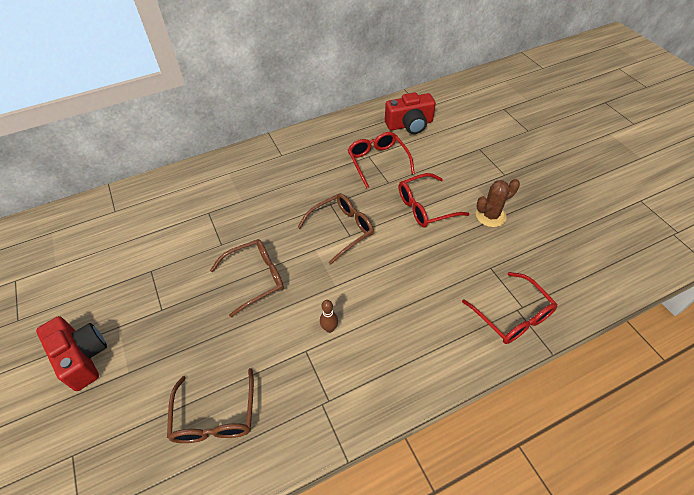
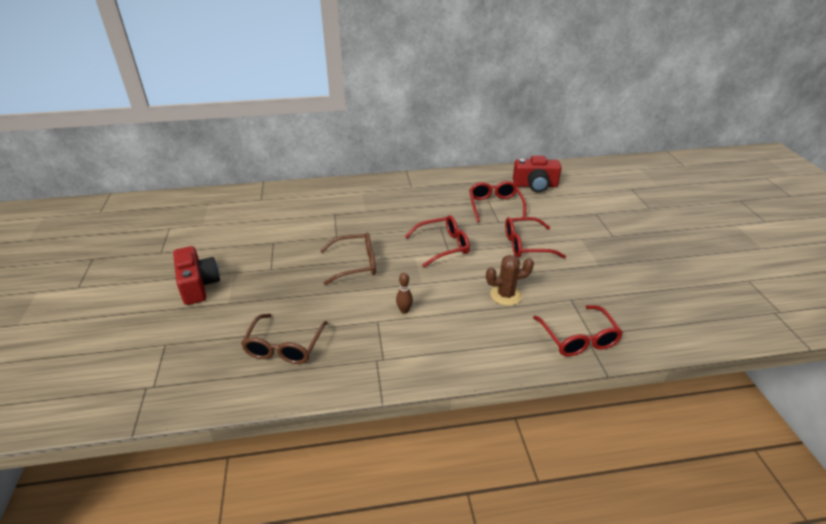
camera: 15 degrees right, 15 degrees down
brown glasses [297,193,374,264] -> red glasses [405,215,470,267]
brown cactus [476,179,520,227] -> brown cactus moved to [486,255,534,306]

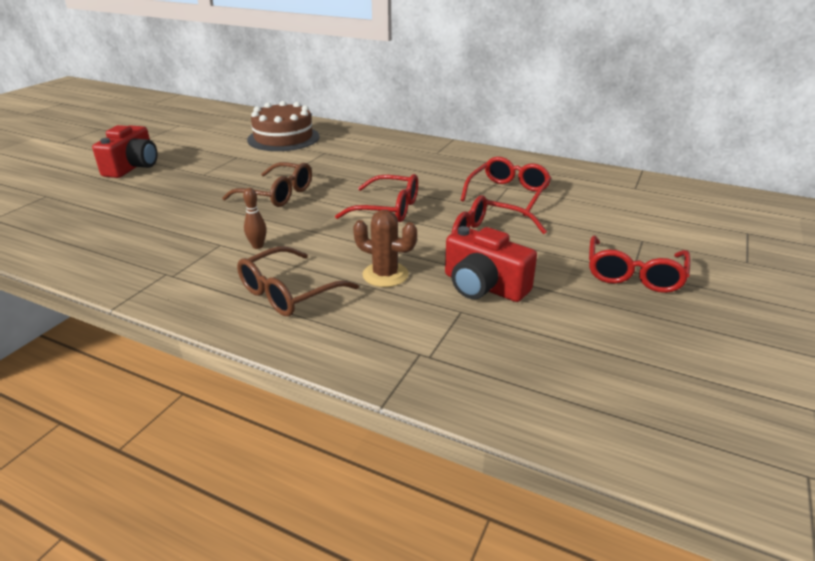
camera: 35 degrees right, 5 degrees down
brown glasses [241,314,328,364] -> brown glasses moved to [237,246,359,317]
red camera [513,156,562,192] -> red camera moved to [445,226,537,302]
red glasses [533,305,623,357] -> red glasses moved to [589,236,690,293]
none -> brown cake [247,101,320,151]

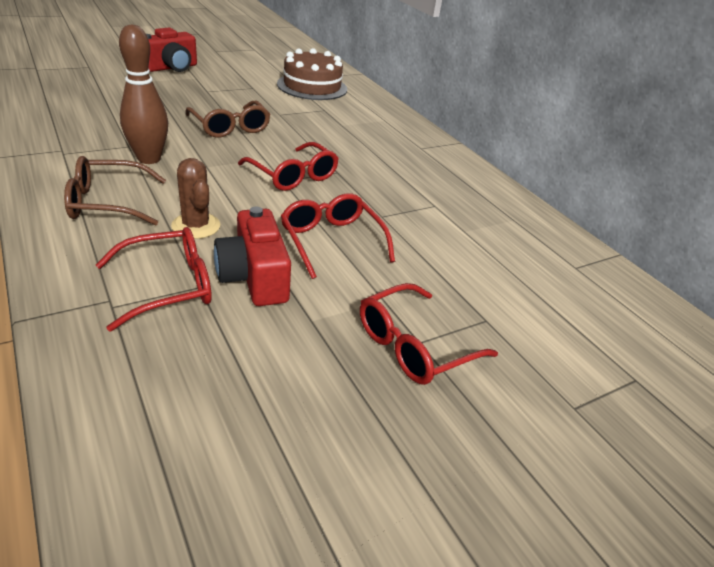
camera: 30 degrees right, 5 degrees up
brown bowling pin [243,188,267,249] -> brown bowling pin [119,25,168,164], size x2.12
red glasses [461,157,551,217] -> red glasses moved to [96,227,212,331]

